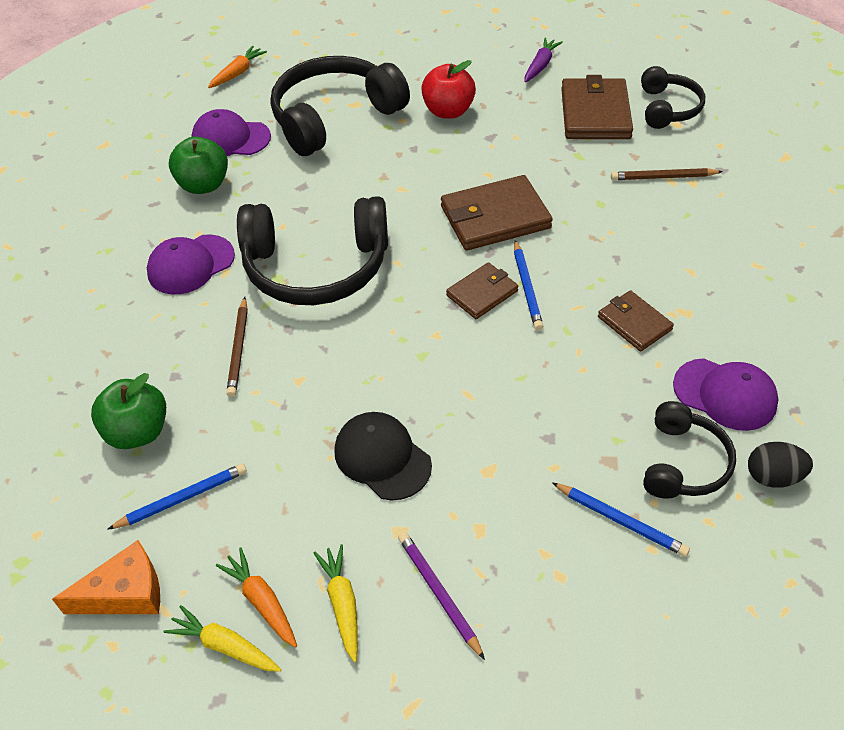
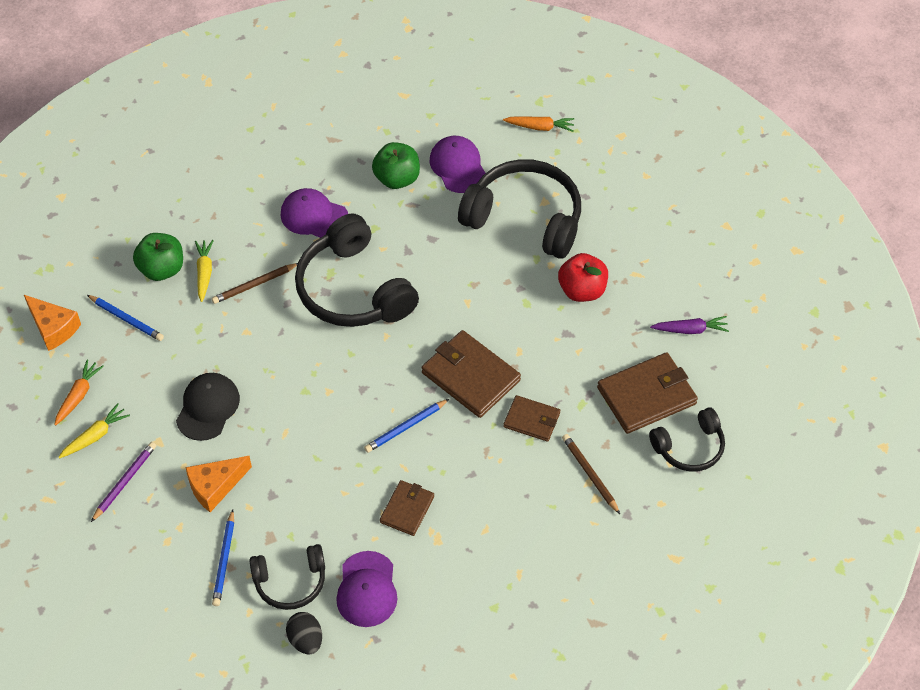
camera: 60 degrees right, 5 degrees up
yellow carrot [163,605,281,672] -> yellow carrot moved to [195,240,214,302]
brown wallet [446,262,518,319] -> brown wallet moved to [503,395,560,442]
none -> orange cheese [185,456,252,512]

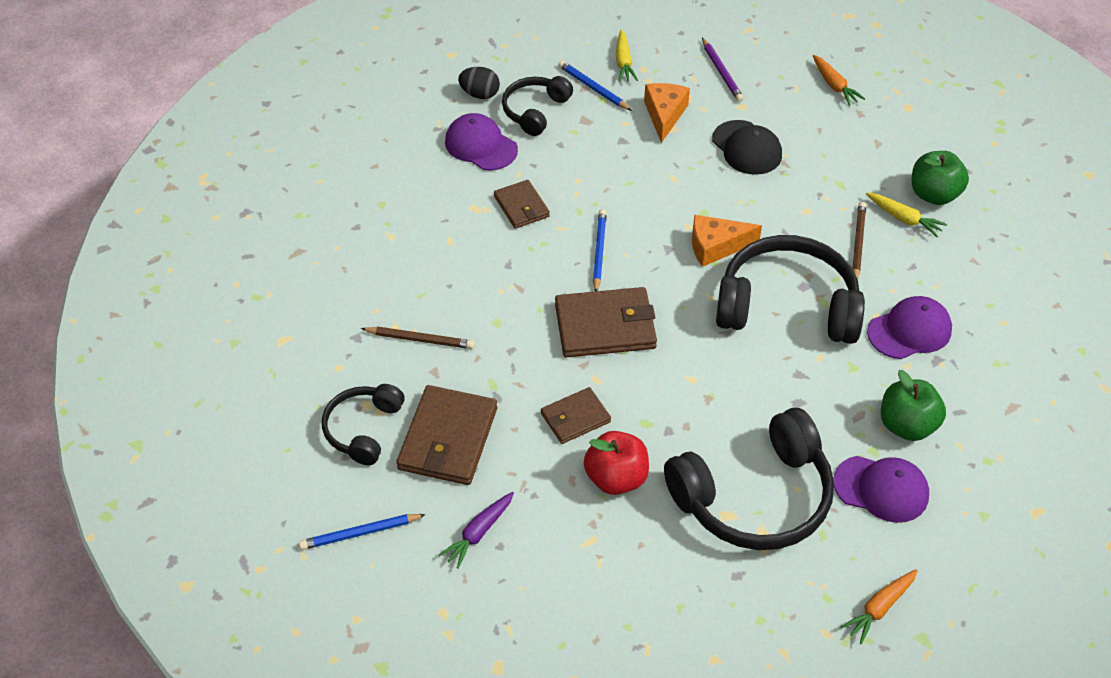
camera: 130 degrees right, 5 degrees down
orange cheese [24,295,81,351] -> orange cheese moved to [692,215,762,267]
yellow carrot [58,404,130,459] -> yellow carrot moved to [616,29,638,82]
blue pencil [87,295,164,341] -> blue pencil moved to [299,514,426,550]
brown wallet [503,395,560,442] -> brown wallet moved to [541,387,611,444]

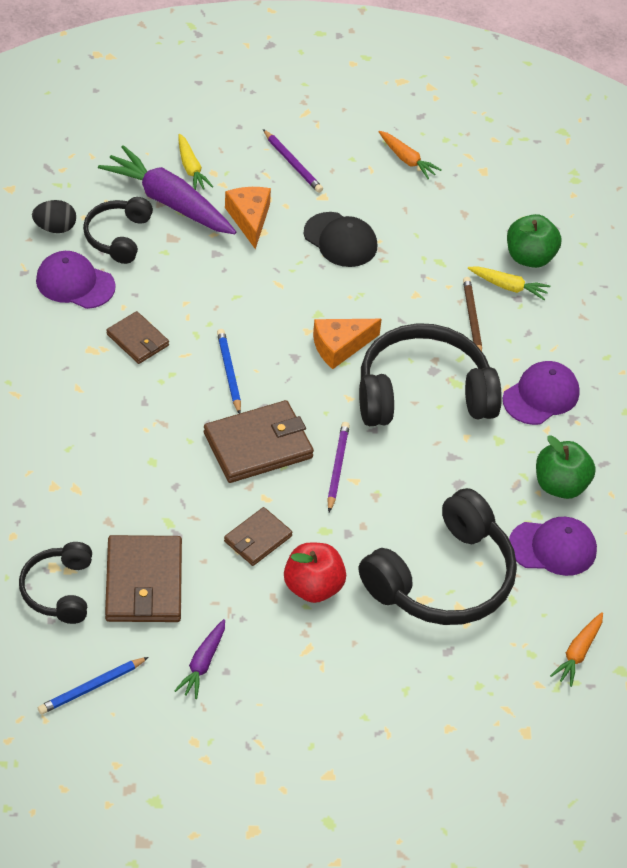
camera: 20 degrees left, 0 degrees up
brown pencil [361,327,474,349] -> none
blue pencil [558,60,632,111] -> purple carrot [98,145,236,234]
none -> purple pencil [327,422,350,512]

